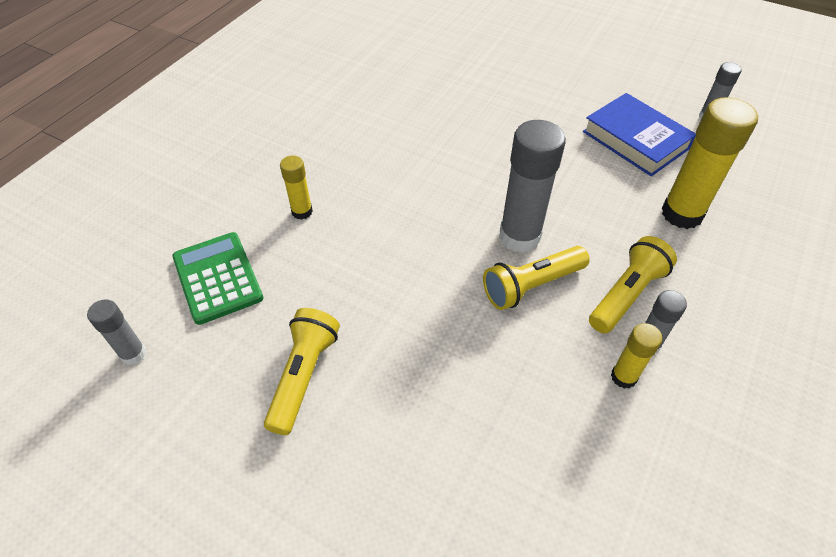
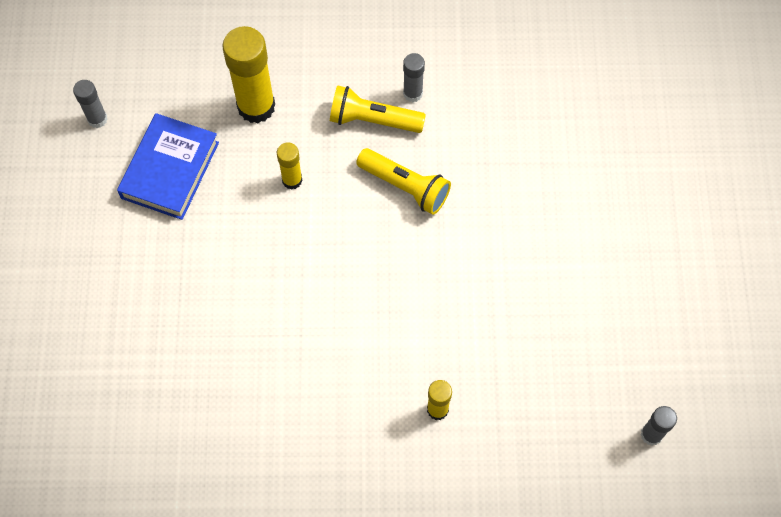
camera: 120 degrees left, 15 degrees up
green calculator [172,232,263,325] -> none
yellow flashlight [264,308,340,435] -> none
grey glue stick [499,120,566,253] -> none
yellow glue stick [611,323,662,389] -> yellow glue stick moved to [277,142,302,190]

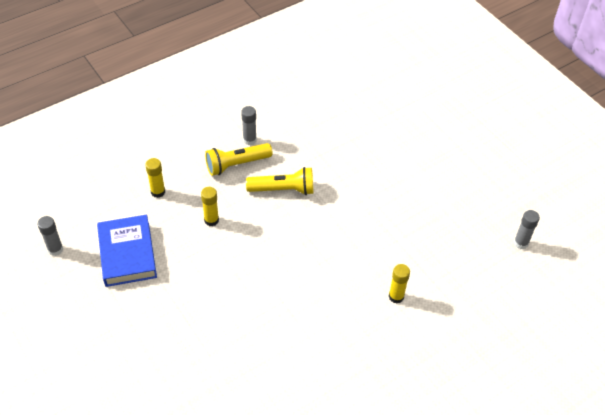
camera: 35 degrees left, 15 degrees down
yellow glue stick [222,26,275,123] -> yellow glue stick [145,158,165,198], size x0.52

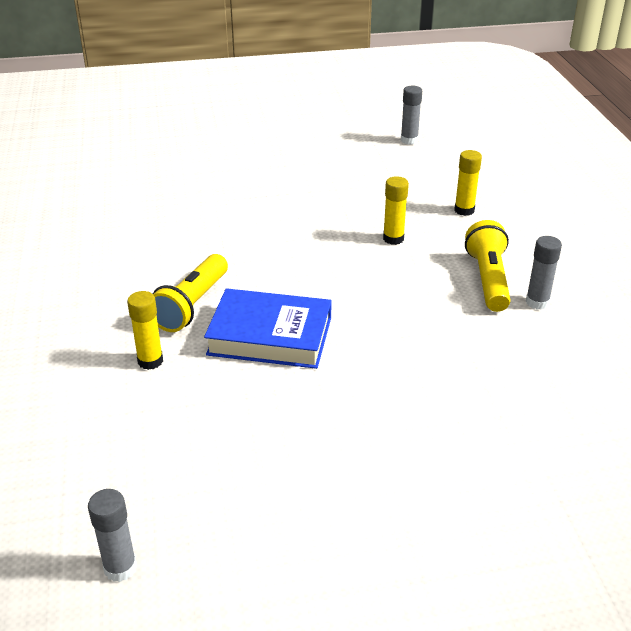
camera: 115 degrees right, 15 degrees down
blue book [97,215,157,287] -> blue book moved to [204,288,331,369]
yellow flashlight [246,167,313,195] -> yellow flashlight moved to [153,254,228,332]

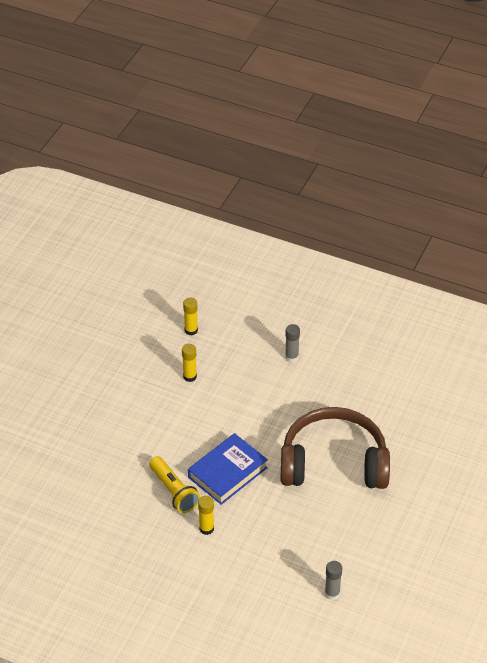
camera: 55 degrees left, 10 degrees up
grey glue stick [401,86,422,145] -> none
yellow flashlight [465,220,510,312] -> none
none -> brown headphones [280,407,390,489]

